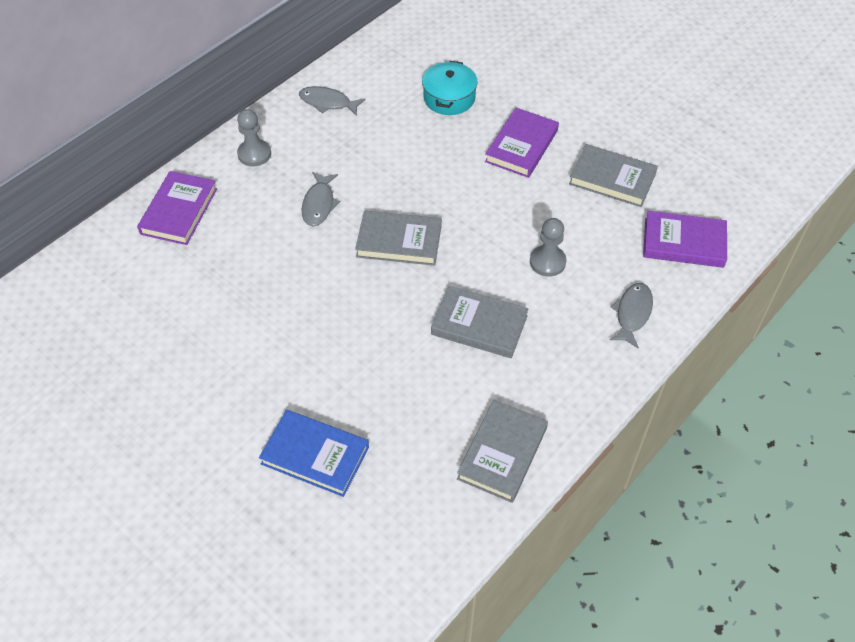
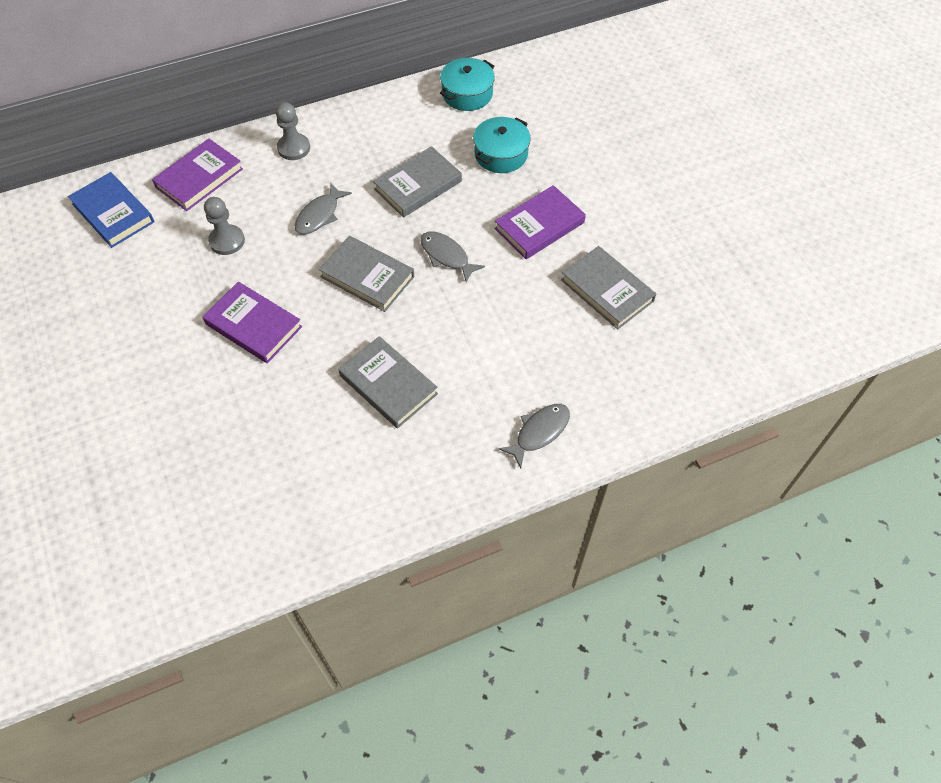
camera: 25 degrees right, 5 degrees up
blue book [259,410,369,497] -> blue book moved to [68,172,154,248]
grey fish [299,86,366,116] -> grey fish moved to [420,231,485,282]
grey book [457,400,548,503] -> grey book moved to [373,146,462,218]
grey pawn [530,218,567,277] -> grey pawn moved to [204,197,245,255]
purple book [643,211,727,268] -> purple book moved to [202,282,302,363]
none -> turquoise pot [440,58,495,111]

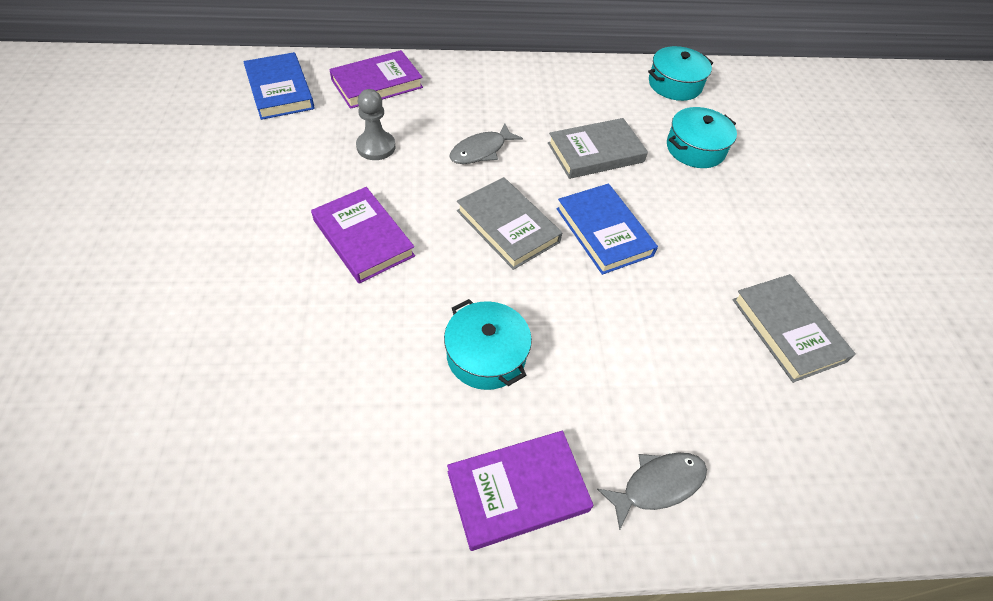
camera: 15 degrees right, 5 degrees down
grey pawn [276,102,310,160] -> none
grey book [338,336,438,429] -> turquoise pot [444,299,532,390]
grey fish [420,231,485,282] -> blue book [556,183,658,275]
purple book [495,185,586,259] -> purple book moved to [447,431,593,551]

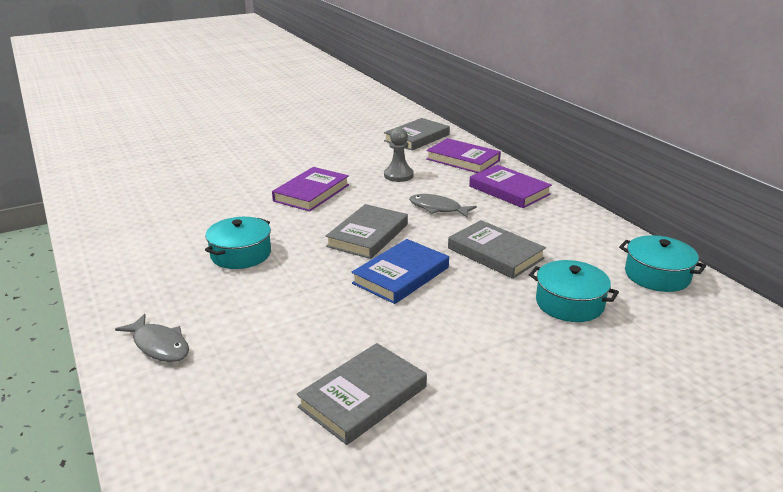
camera: 70 degrees right, 25 degrees down
blue book [243,52,315,120] -> grey book [384,118,450,150]
purple book [447,431,593,551] -> purple book moved to [469,165,552,208]

